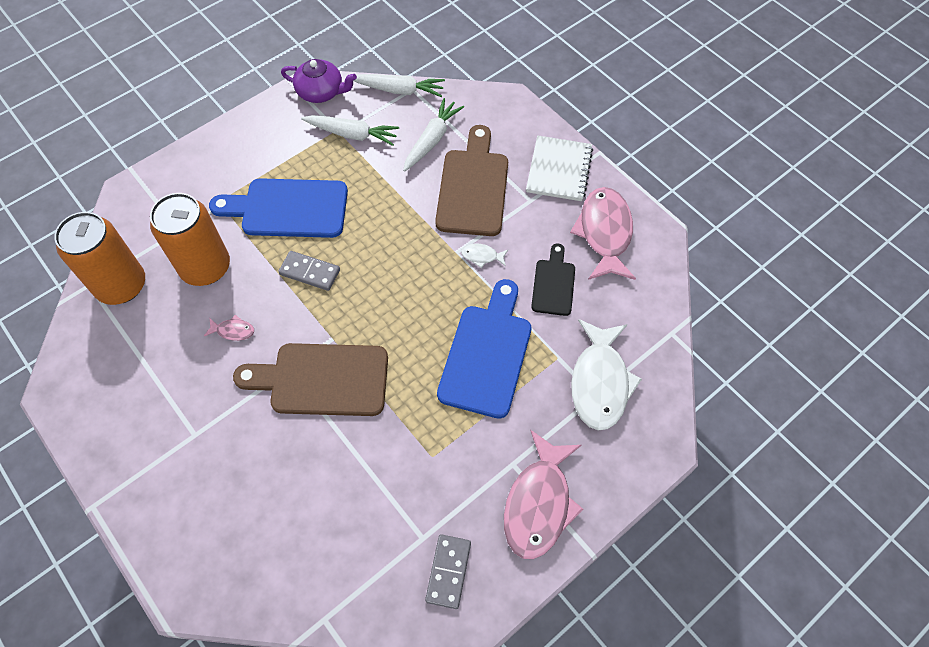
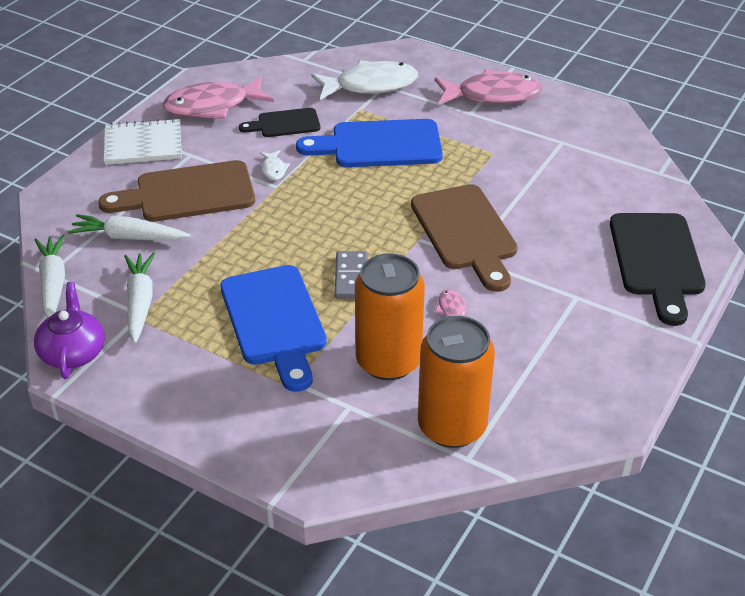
camera: 110 degrees left, 20 degrees down
grey domino [425,534,471,609] -> none
none -> black cutting board [610,213,706,326]

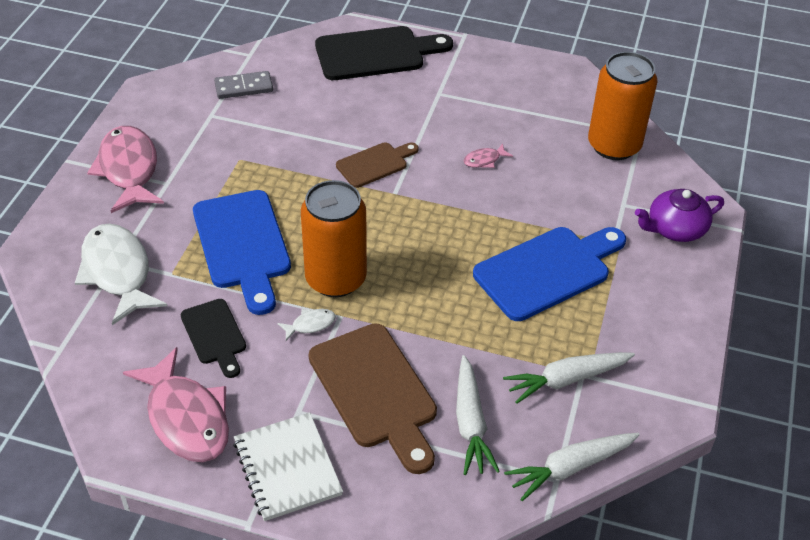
camera: 105 degrees left, 5 degrees up
purple teapot [34,282,105,379] -> purple teapot moved to [635,189,724,242]
grey domino [335,251,368,299] -> grey domino moved to [214,71,273,99]
orange can [355,253,425,380] -> orange can moved to [301,180,367,297]
brown cutting board [411,184,518,292] -> brown cutting board [336,142,419,188], size x0.57

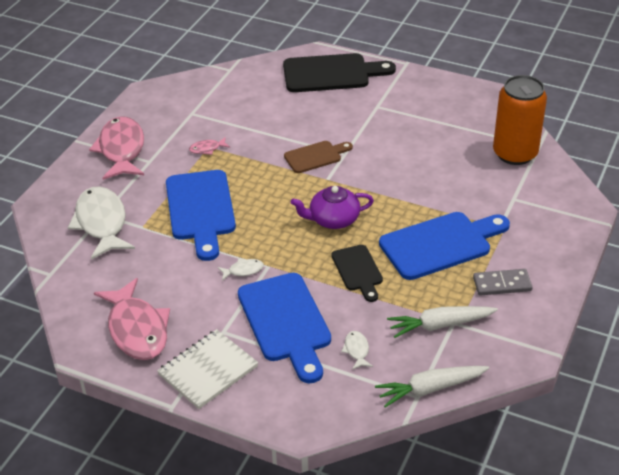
camera: 10 degrees right, 5 degrees down
black cutting board [180,299,246,378] -> black cutting board moved to [331,245,383,302]
grey domino [214,71,273,99] -> grey domino moved to [473,269,532,296]
white notebook [233,412,343,521] -> white notebook turned 60 degrees clockwise [157,329,258,409]
orange can [301,180,367,297] -> none
brown cutting board [309,323,437,474] -> blue cutting board [238,273,331,383]
white carrot [456,355,500,475] -> white fish [341,331,373,370]
pink fish [464,143,513,168] -> pink fish moved to [189,137,230,155]
purple teapot [635,189,724,242] -> purple teapot moved to [291,186,374,229]

